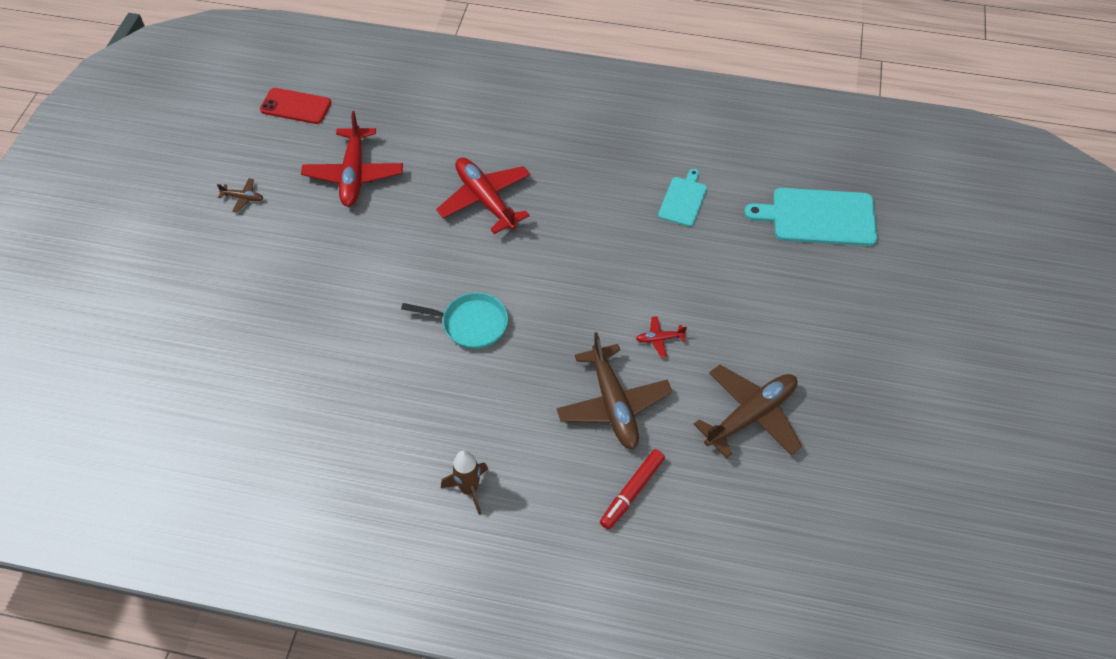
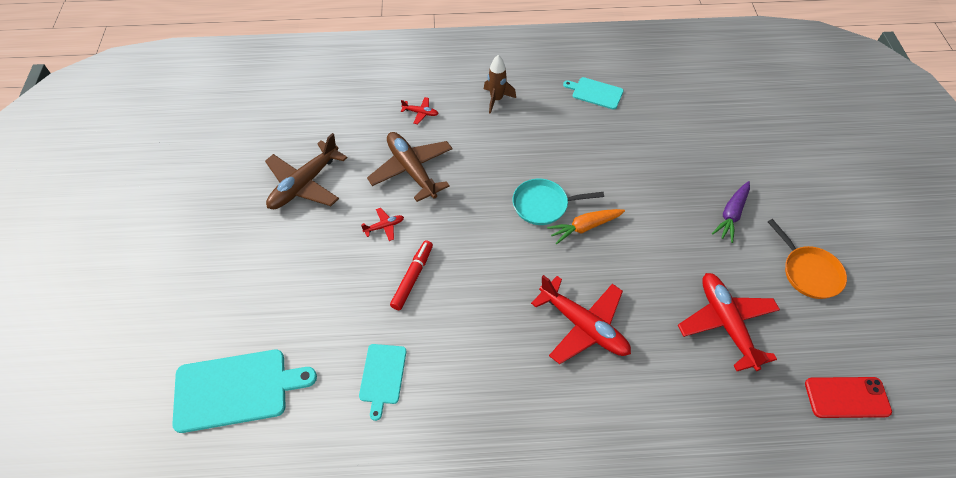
camera: 165 degrees right, 0 degrees up
brown plane [217,178,263,213] -> orange pan [768,219,847,299]
red marker [600,449,665,529] -> red marker moved to [390,240,433,310]
none -> red plane [401,97,439,124]
none -> orange carrot [547,209,625,244]
none -> turquoise cutting board [563,77,624,110]
none -> purple carrot [712,181,750,243]

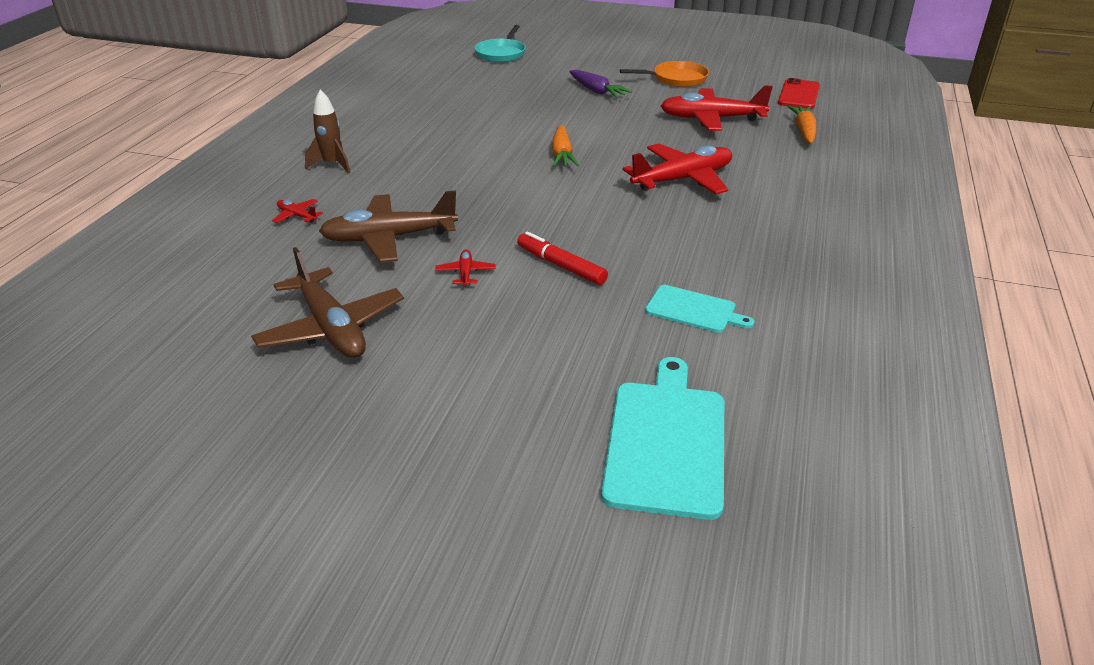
camera: 70 degrees left, 20 degrees down
red plane [401,97,439,124] -> red plane turned 90 degrees counterclockwise [272,199,323,223]
turquoise pan [512,179,604,225] -> turquoise pan moved to [475,25,526,62]
turquoise cutting board [563,77,624,110] -> none
none -> orange carrot [787,105,817,144]

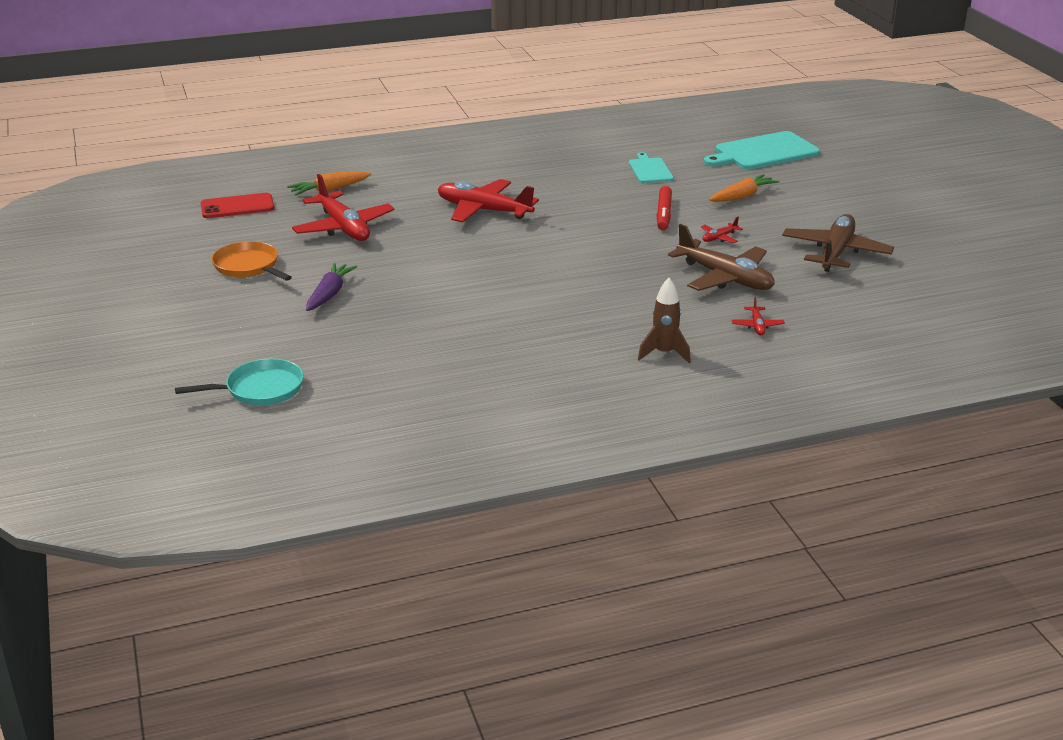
camera: 125 degrees left, 5 degrees down
orange carrot [552,125,579,167] -> orange carrot moved to [709,174,780,202]

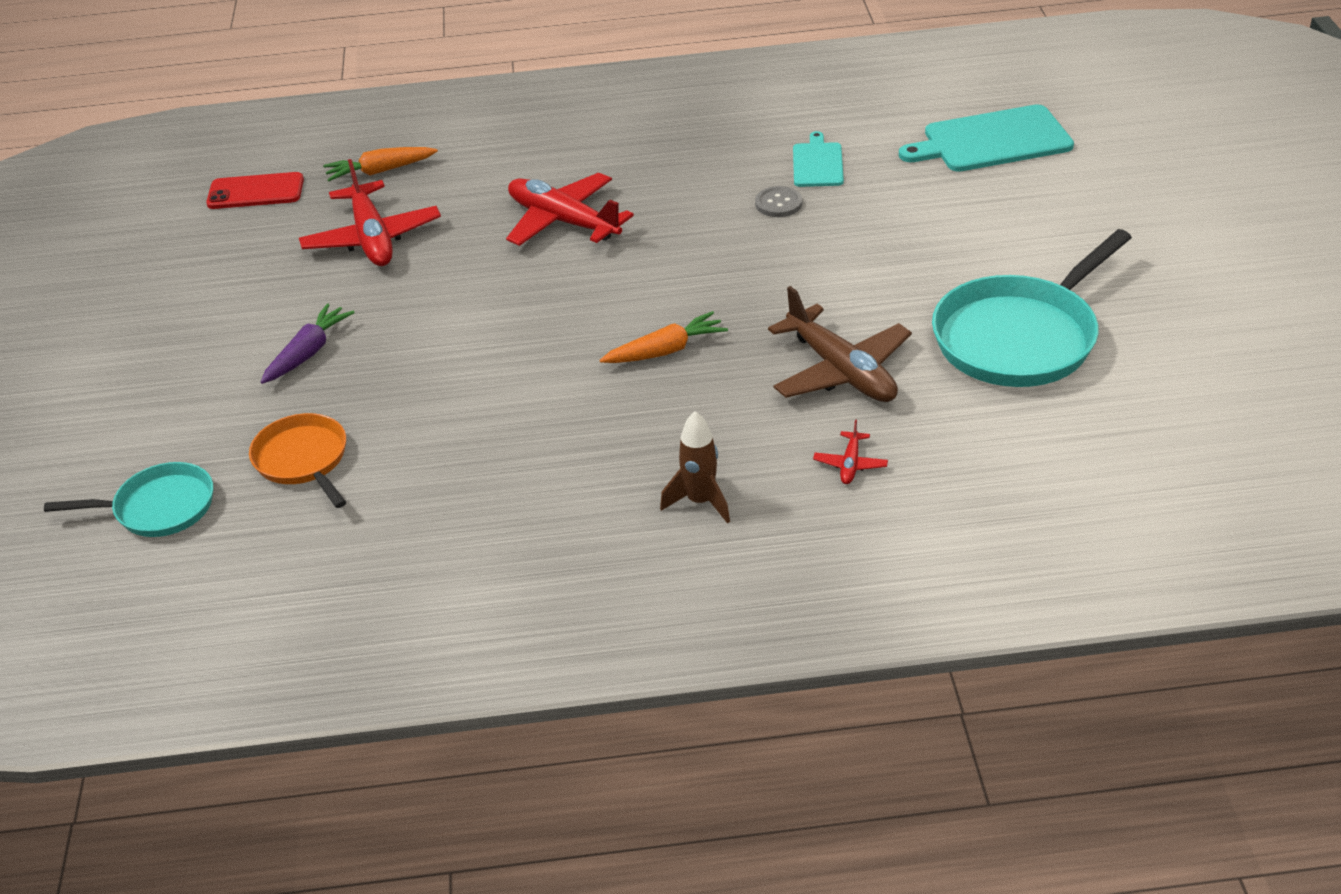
camera: 15 degrees right, 10 degrees up
orange pan [211,241,292,281] -> orange pan moved to [249,413,346,508]
red marker [657,186,672,230] -> none
red plane [701,217,743,243] -> none
orange carrot [709,174,780,202] -> orange carrot moved to [600,311,728,363]
brown plane [782,214,894,272] -> turquoise pan [932,229,1132,387]
none -> grey button [755,186,802,217]

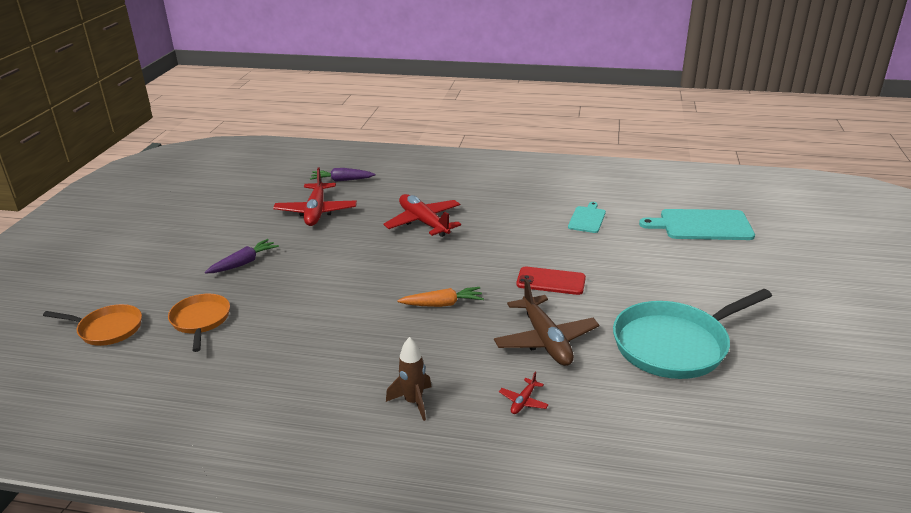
camera: 15 degrees right, 10 degrees down
turquoise pan [44,462,213,537] -> orange pan [43,304,142,346]
red phone [206,172,304,209] -> red phone moved to [516,267,586,295]
orange carrot [323,147,438,181] -> purple carrot [310,168,375,182]
grey button [755,186,802,217] -> none

